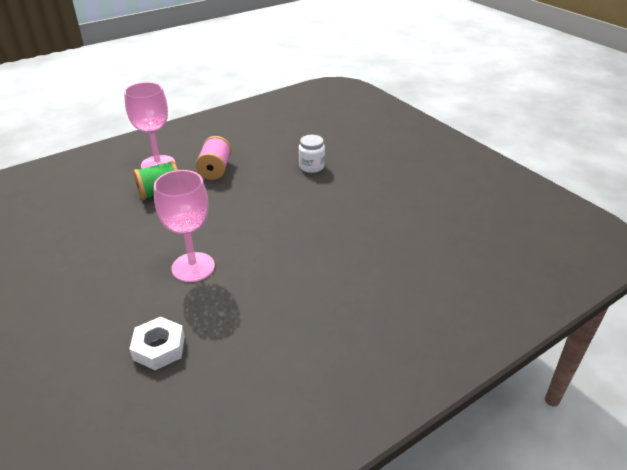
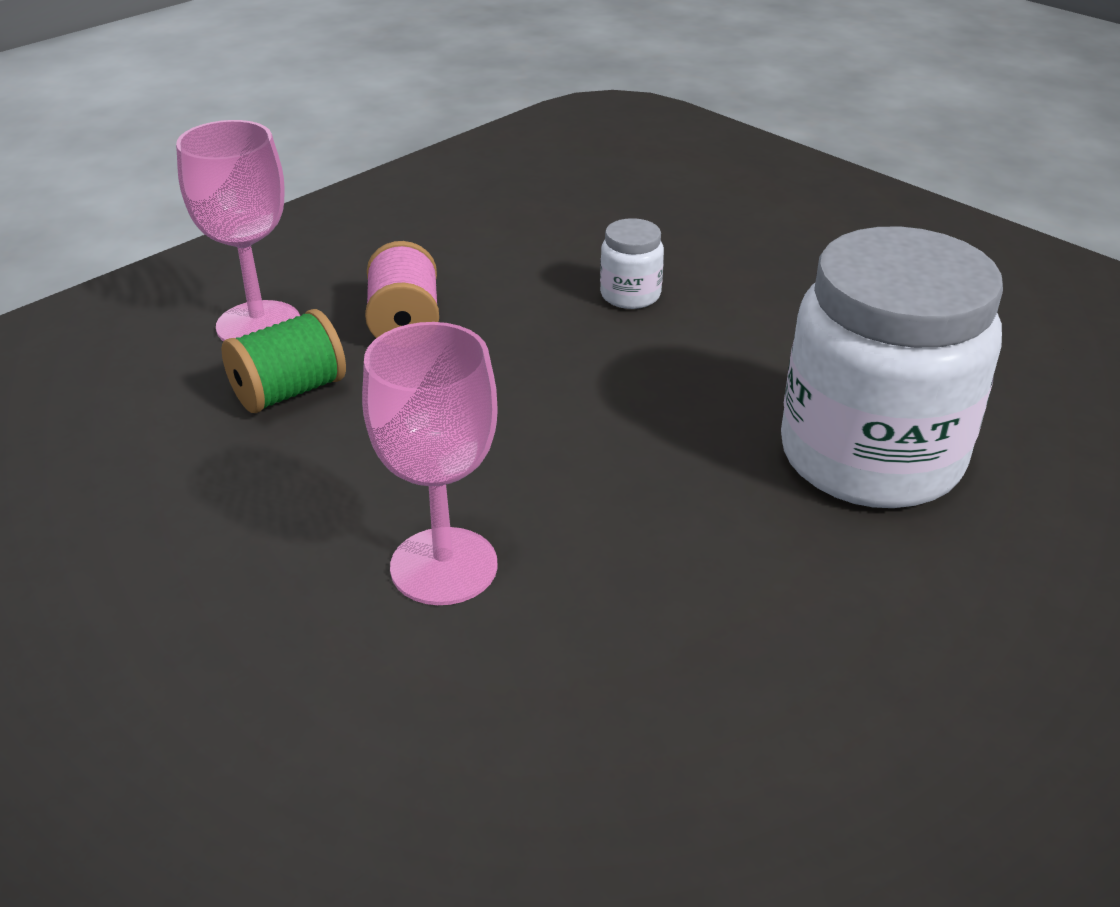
camera: 10 degrees left, 0 degrees up
white nut [130,317,185,370] -> none
none -> white jar [781,227,1003,508]

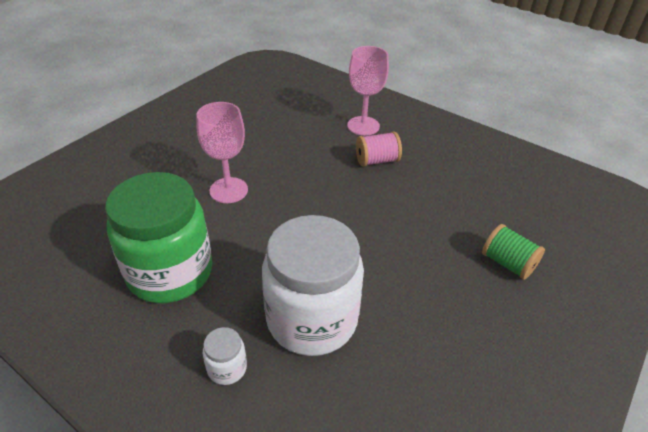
camera: 80 degrees right, 5 degrees up
green spool [222,309,346,413] -> green spool moved to [482,224,545,280]
white jar [600,218,664,309] -> white jar moved to [203,327,247,385]
none -> green jar [105,172,212,303]

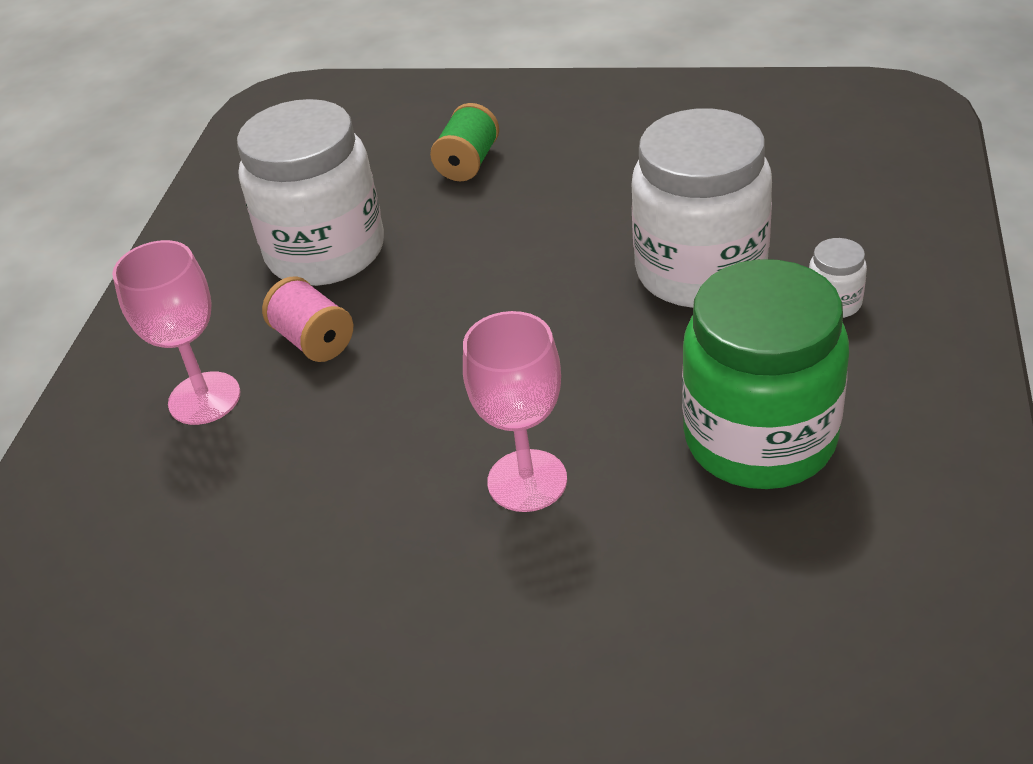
camera: 110 degrees left, 0 degrees up
none -> white jar [237,99,384,286]

